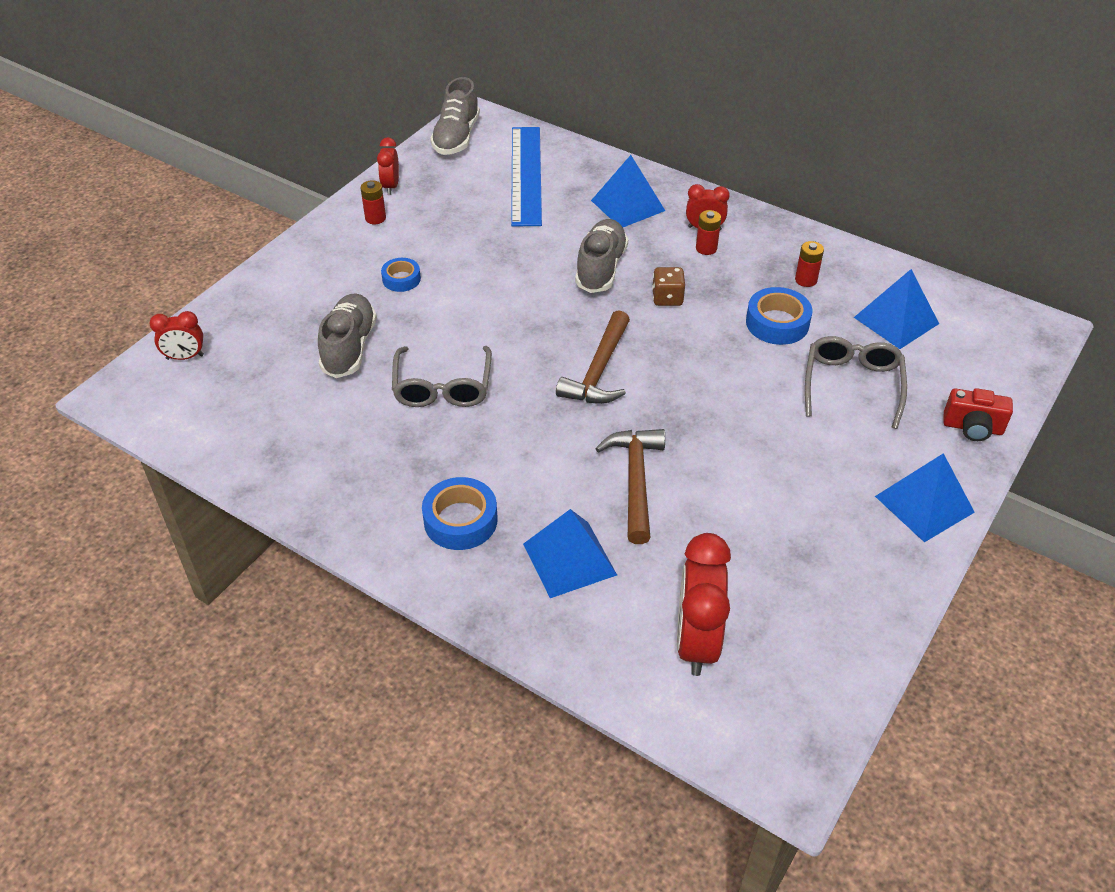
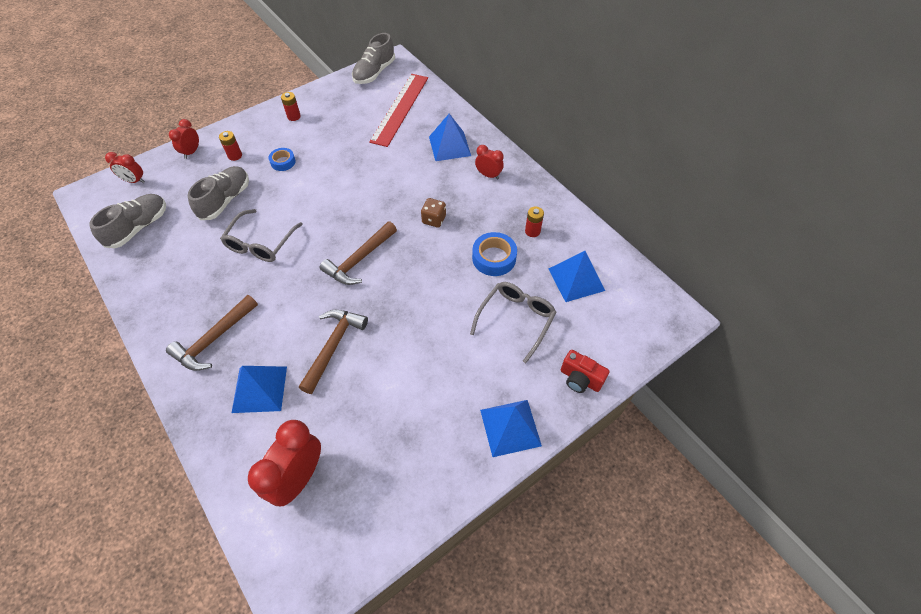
camera: 20 degrees right, 10 degrees up
red clock [377,137,399,195] -> red clock moved to [169,119,199,159]
blue tape [422,477,498,550] -> brown hammer [166,295,258,371]
blue ruler [511,127,542,227] -> red ruler [369,74,428,147]
grey shoe [575,219,628,293] -> grey shoe moved to [89,194,166,248]
red battery [696,210,721,255] -> red battery moved to [219,131,242,161]

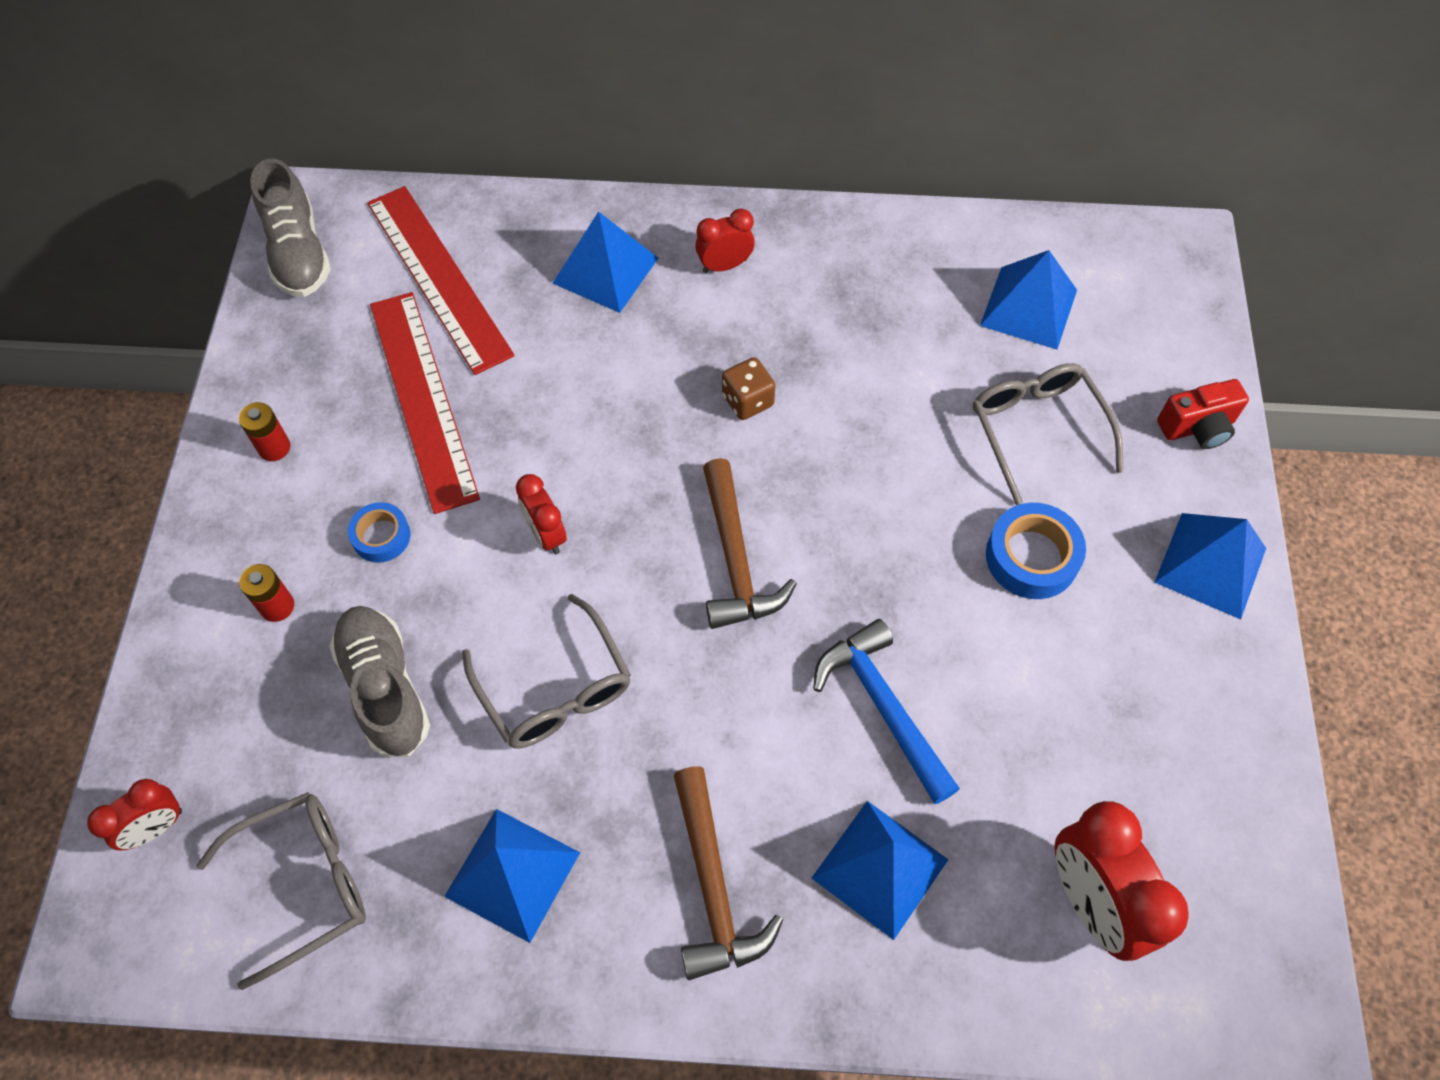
camera: 50 degrees left, 5 degrees up
grey shoe [89,194,166,248] -> grey glasses [196,792,366,990]
red clock [169,119,199,159] -> red clock moved to [516,474,567,554]
brown hammer [299,310,368,394] -> blue hammer [813,619,960,804]
blue tape [472,232,517,276] -> blue tape moved to [986,503,1086,599]
red battery [525,207,544,237] -> none
none -> red ruler [370,292,480,514]
none -> blue pyramid [444,809,580,943]

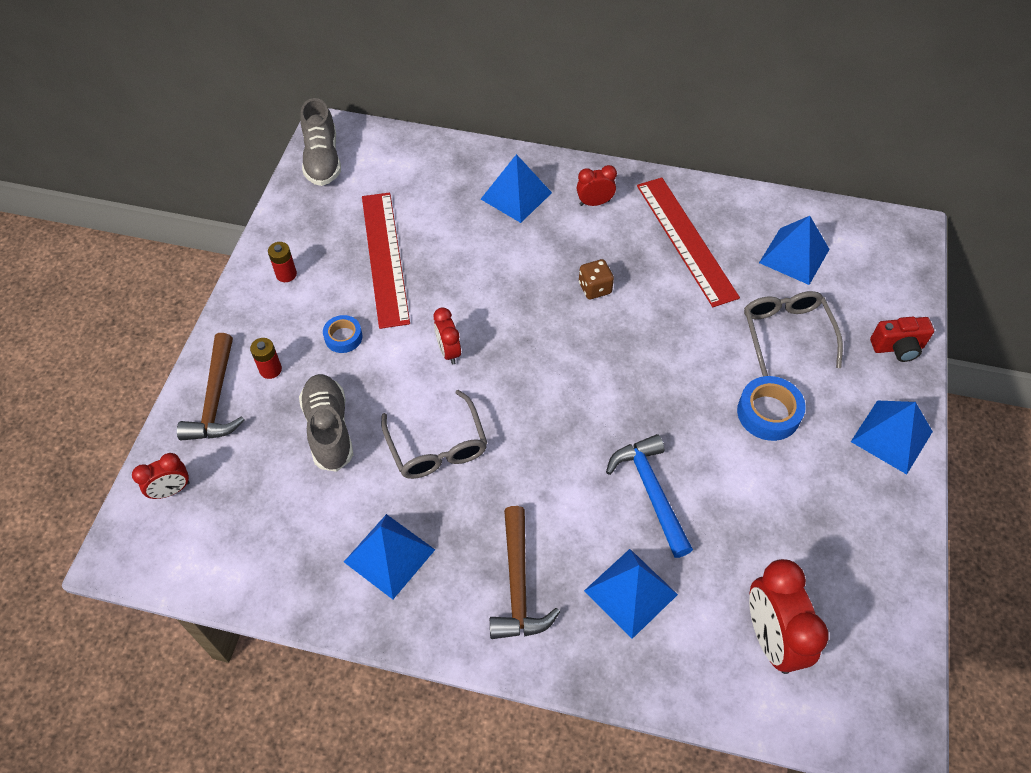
camera: 10 degrees right, 5 degrees down
grey glasses [196,792,366,990] -> none
red ruler [367,186,515,375] -> red ruler moved to [637,178,740,307]
brown hammer [703,458,797,629] -> brown hammer moved to [177,333,244,441]

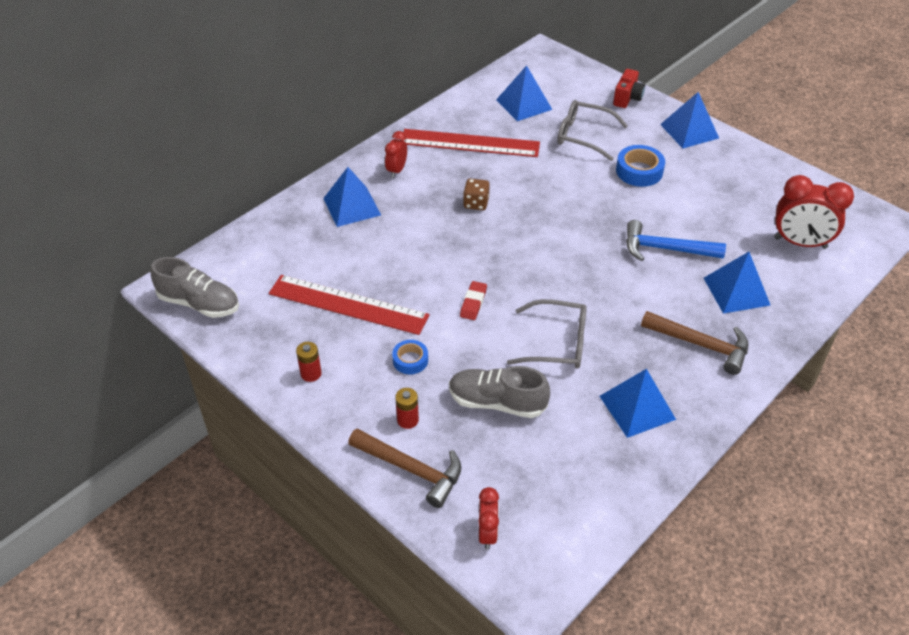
camera: 60 degrees left, 10 degrees down
red clock [434,307,461,364] -> red eraser [460,281,487,320]

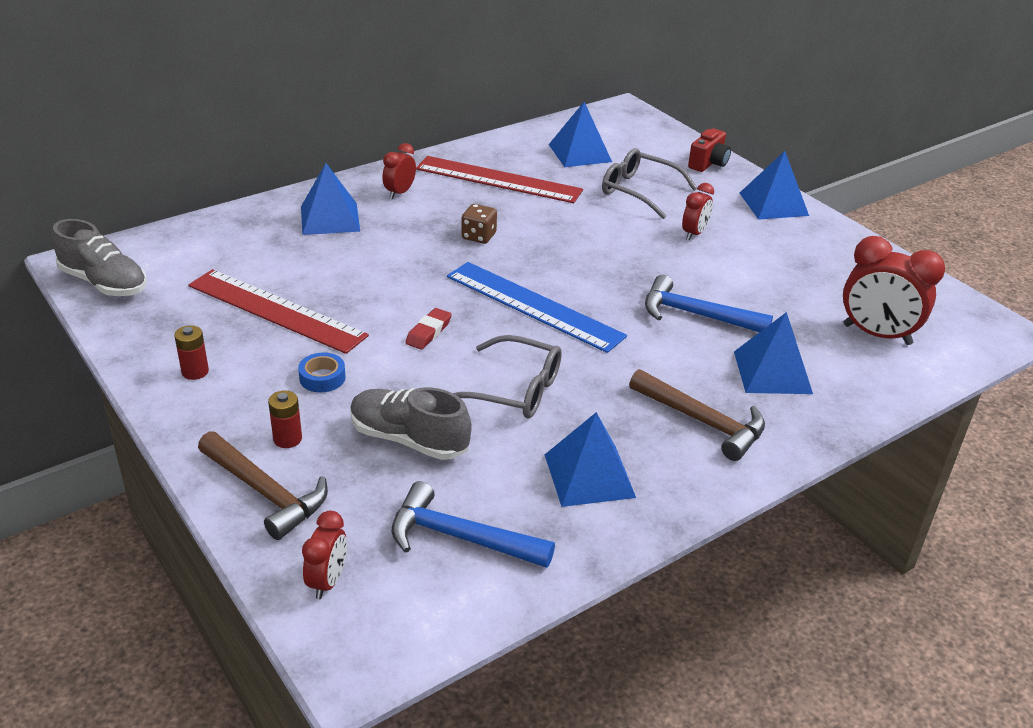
camera: 10 degrees right, 10 degrees down
blue tape [616,145,665,187] -> red clock [682,183,714,240]
none -> blue hammer [391,481,555,568]
none -> blue ruler [447,262,627,353]

